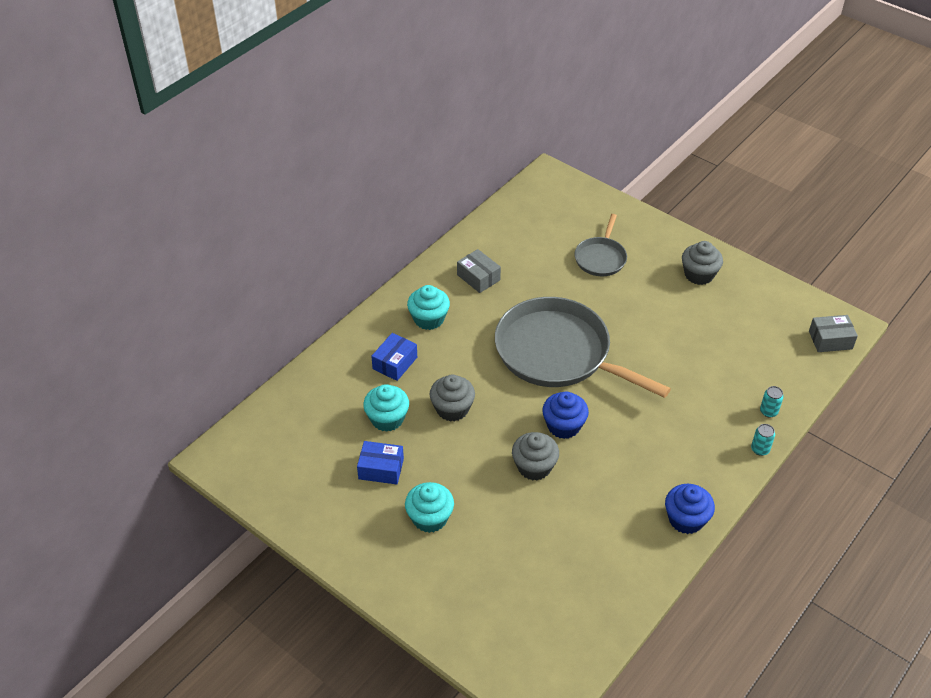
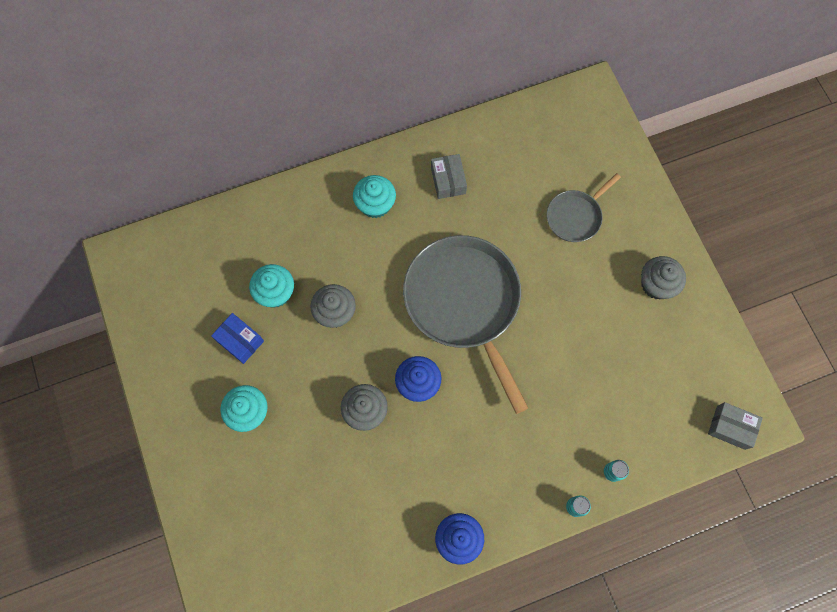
camera: 30 degrees right, 25 degrees up
blue box [371,333,417,381] -> none

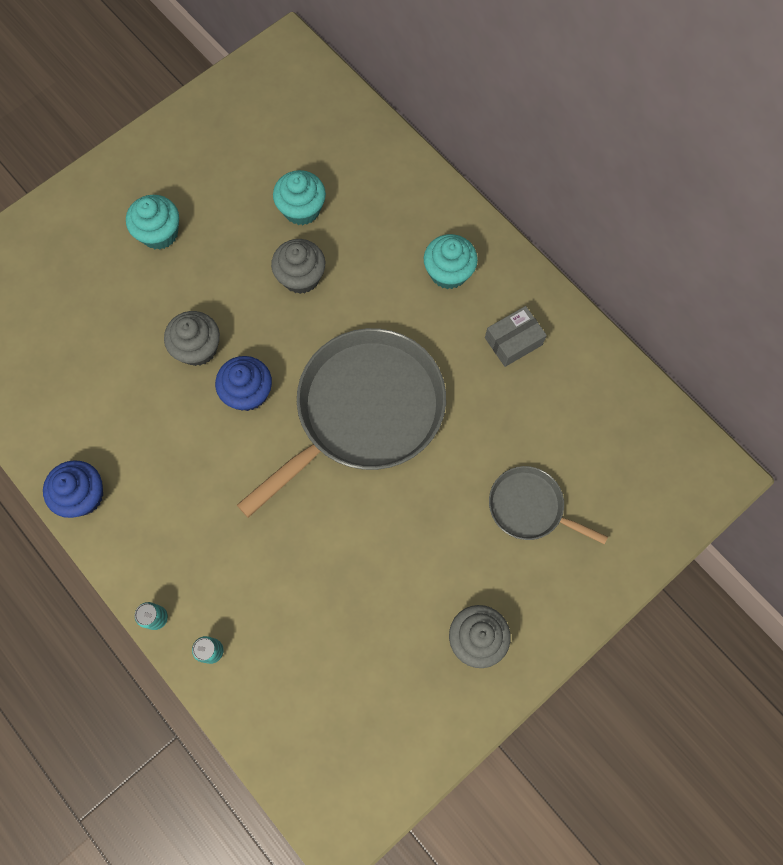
camera: 70 degrees right, 0 degrees up
blue box [211,313,264,364] -> none
grey box [708,402,763,450] -> none

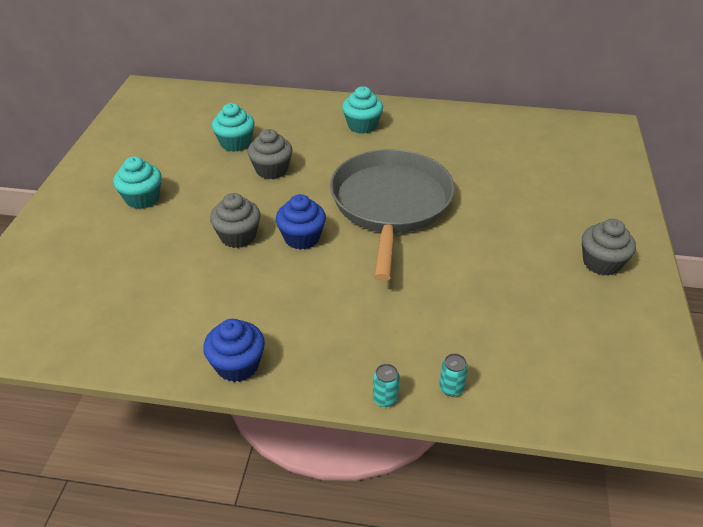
camera: 40 degrees left, 30 degrees down
grey box [485,306,547,367] -> none
grey pan [489,466,608,545] -> none

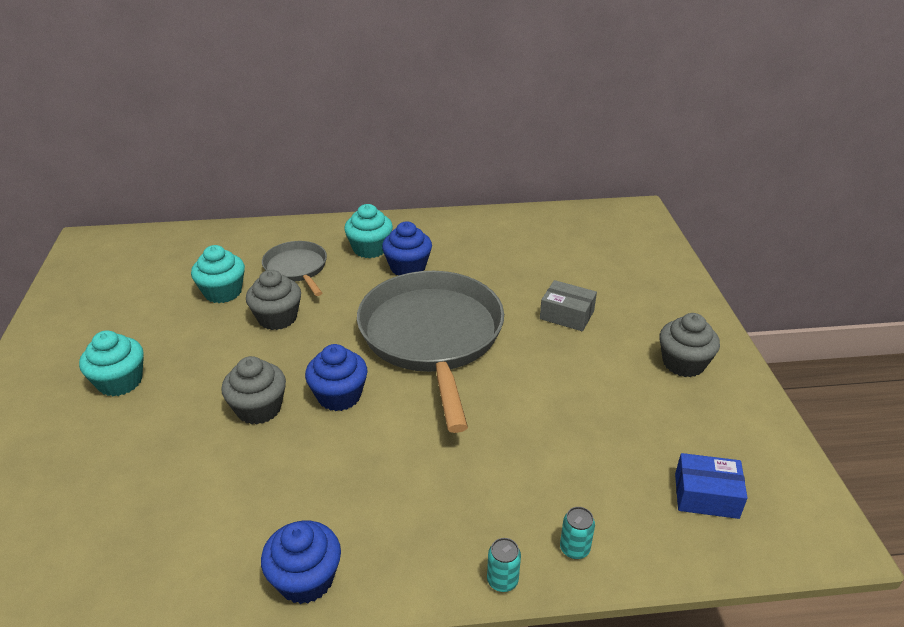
camera: 15 degrees left, 5 degrees down
none -> grey pan [262,241,327,296]
none -> blue cupcake [382,221,432,276]
none -> grey box [540,280,597,331]
none -> blue box [675,453,748,519]

